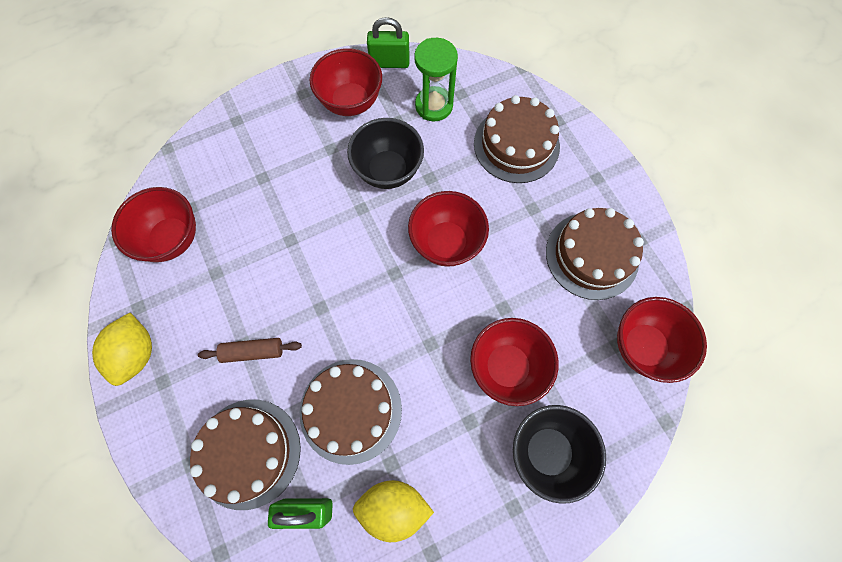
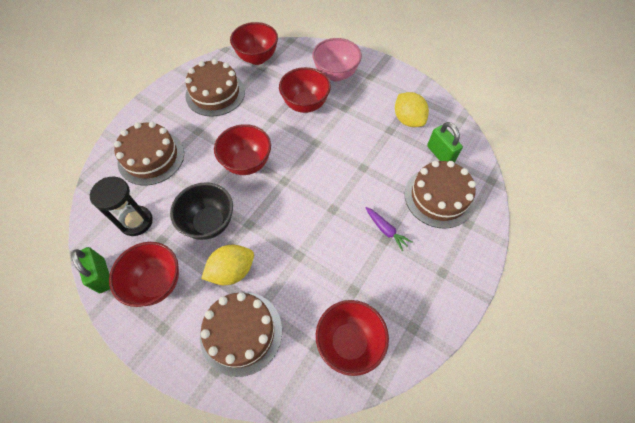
camera: 120 degrees left, 10 degrees down
yellow lemon [92,313,152,386] -> yellow lemon moved to [201,245,254,285]
brown rolling pin [198,338,302,363] -> purple carrot [365,207,412,251]
brown cake [300,359,402,465] -> brown cake moved to [200,292,282,377]
green hourglass [414,38,458,121] -> black hourglass [90,177,153,236]
black bowl [513,405,606,504] -> pink bowl [312,38,362,81]

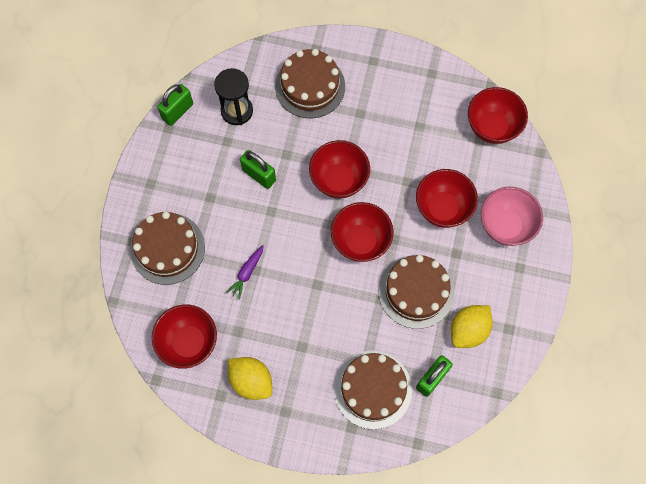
camera: 70 degrees right, 10 degrees up
red bowl [109,242,179,307] -> red bowl moved to [331,202,394,262]
black bowl [170,182,233,240] -> green padlock [240,150,276,189]
brown cake [185,59,245,117] -> brown cake moved to [378,255,454,329]
yellow lemon [201,245,254,285] -> yellow lemon moved to [228,357,272,400]
purple carrot [365,207,412,251] -> purple carrot moved to [226,245,264,300]

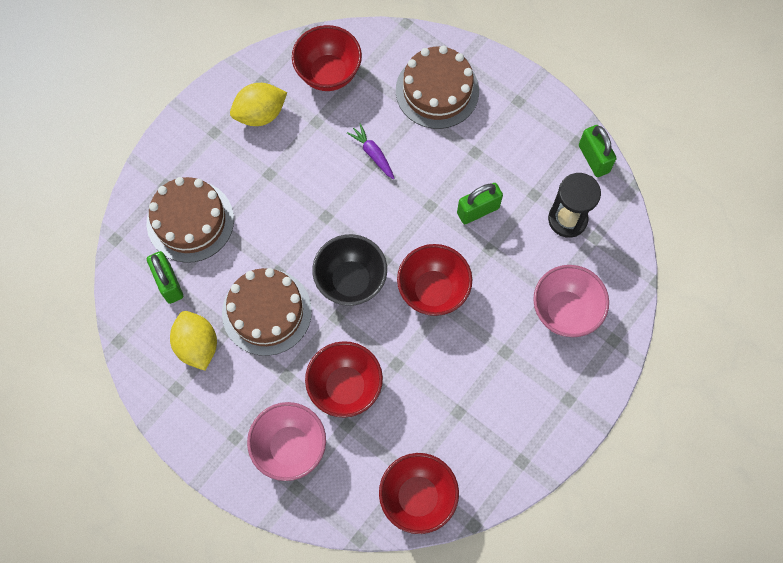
camera: 115 degrees right, 0 degrees up
brown cake [275,49,345,118] -> pink bowl [533,265,609,337]
red bowl [331,202,394,262] -> black bowl [312,234,387,306]

